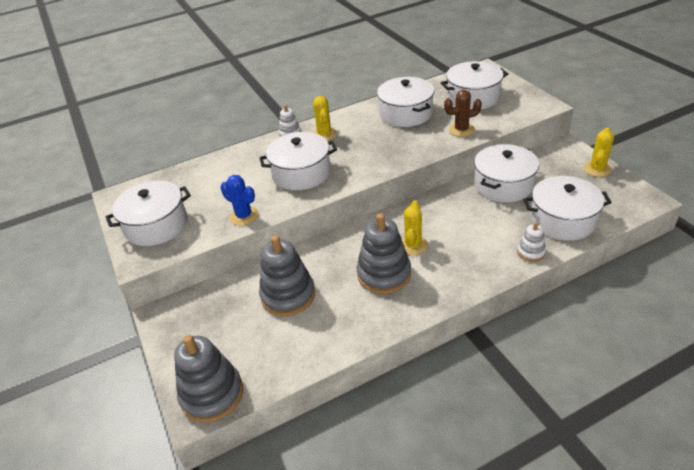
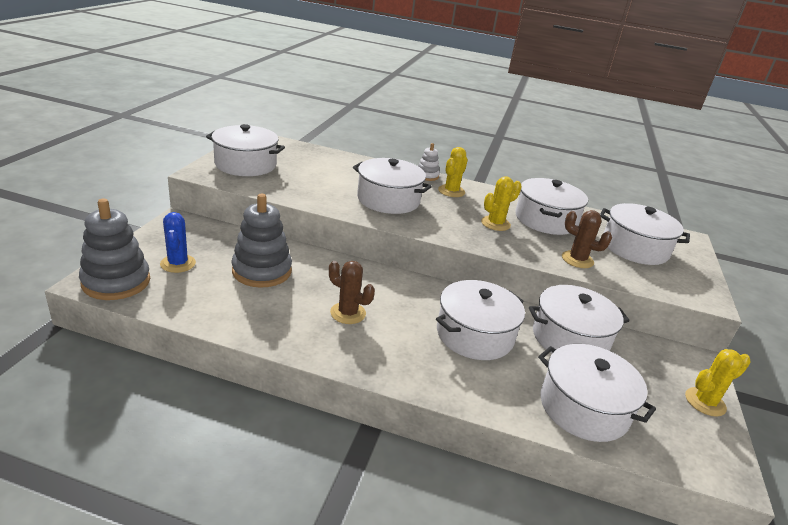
camera: 35 degrees right, 10 degrees down
blue cactus [220,175,258,225] -> blue cactus moved to [160,212,196,273]
grey stacking toy [356,213,411,294] -> brown cactus [329,261,375,324]
yellow cactus [401,200,428,255] -> yellow cactus moved to [481,176,522,231]
white stacking toy [517,222,546,262] -> none
none -> white pot [436,280,525,360]

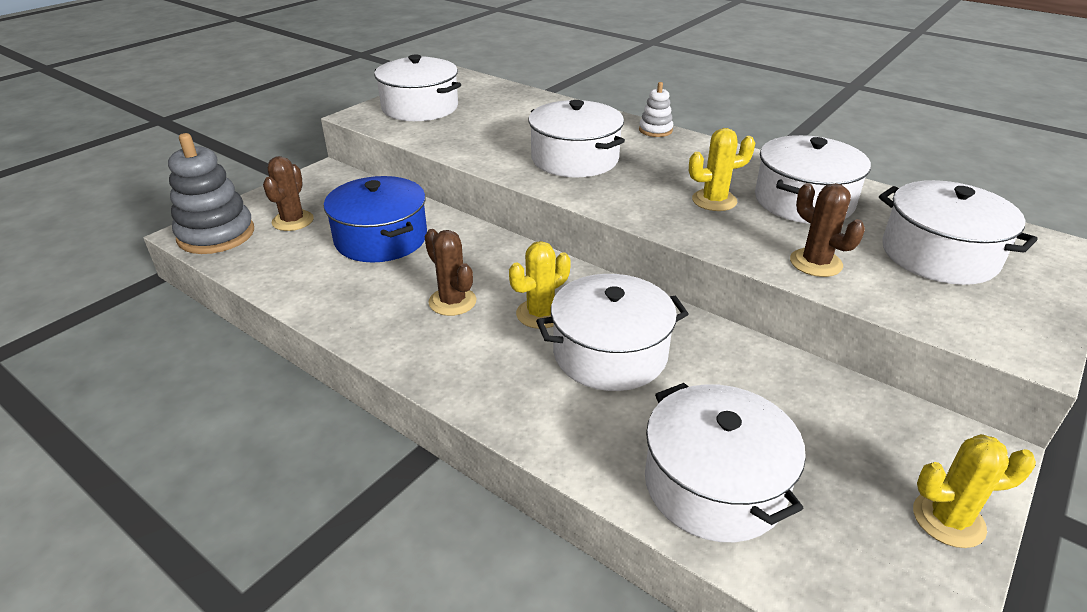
camera: 25 degrees right, 5 degrees up
blue cactus [160,212,196,273] -> brown cactus [263,156,314,231]
grey stacking toy [231,194,292,288] -> blue pot [324,176,427,262]
yellow cactus [438,147,468,197] -> yellow cactus moved to [509,241,571,329]
white pot [529,285,630,354] -> none

